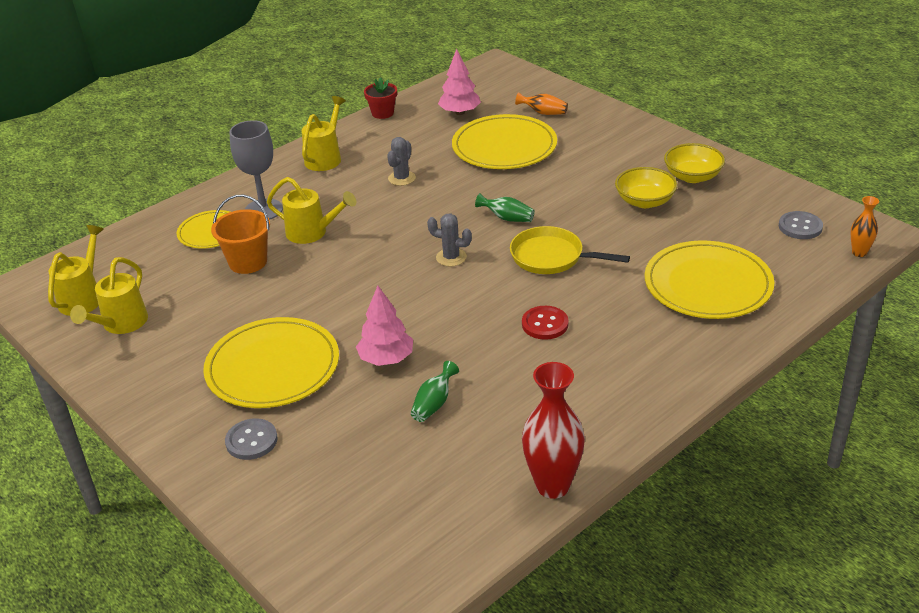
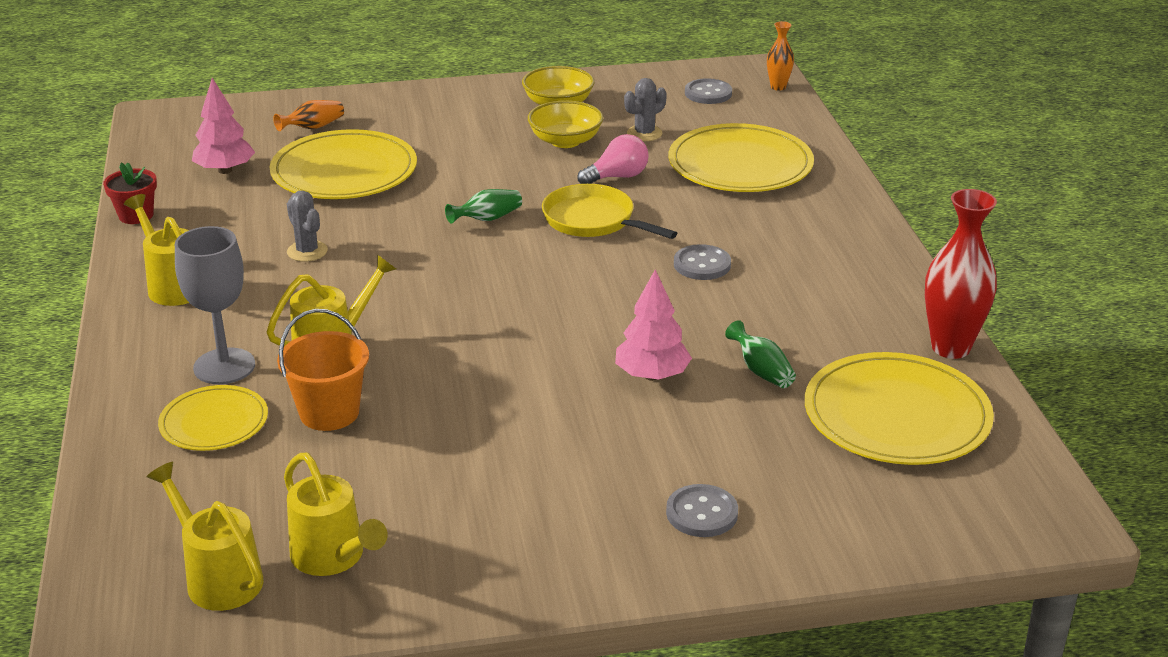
camera: 60 degrees left, 5 degrees down
yellow plate [203,317,339,408] -> yellow plate moved to [805,352,994,465]
grey cactus [427,214,472,266] -> grey cactus moved to [624,78,667,141]
yellow pan [510,226,630,274] -> yellow pan turned 75 degrees clockwise [542,184,677,239]
red button [522,306,569,340] -> grey button [674,244,731,280]
none -> pink light bulb [577,134,649,184]

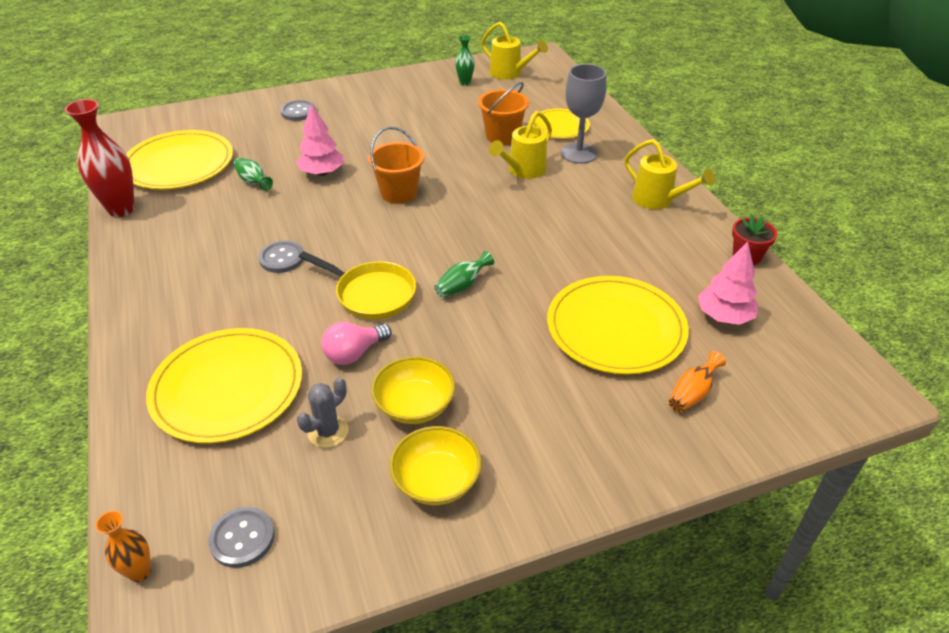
camera: 170 degrees right, 10 degrees up
yellow watering can [284,453,388,576] -> green vase [455,35,475,86]
grey cactus [287,190,328,262] -> none
none -> orange bucket [368,127,424,204]

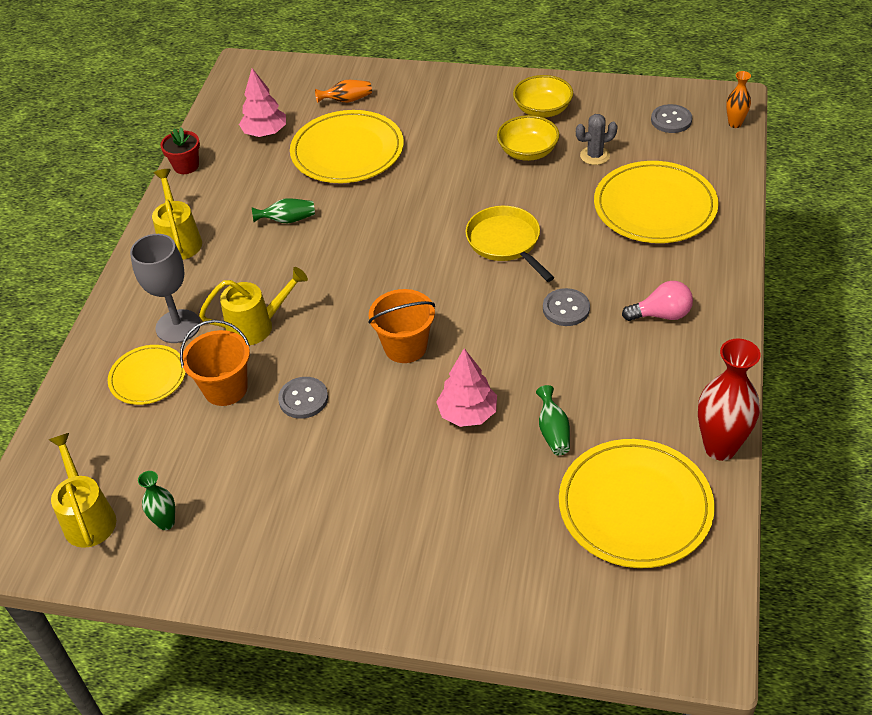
camera: 145 degrees left, 5 degrees up
grey button [280,100,316,121] -> grey button moved to [278,377,328,419]
pink light bulb [321,322,392,365] -> pink light bulb moved to [622,281,693,321]
green vase [434,251,494,298] -> green vase moved to [252,198,315,223]

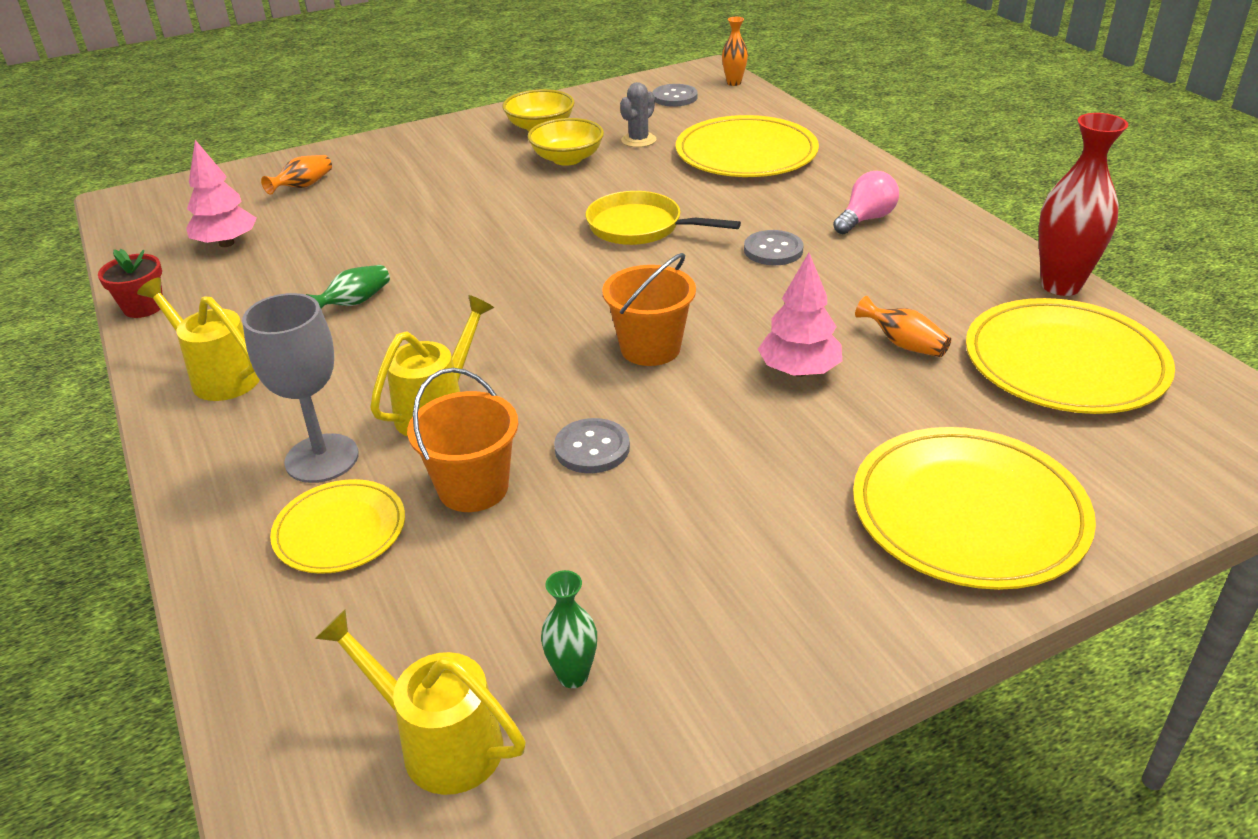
camera: 40 degrees left, 10 degrees down
yellow plate [290,110,404,183] -> yellow plate moved to [853,427,1096,590]
green vase [536,385,570,455] -> orange vase [855,296,951,357]

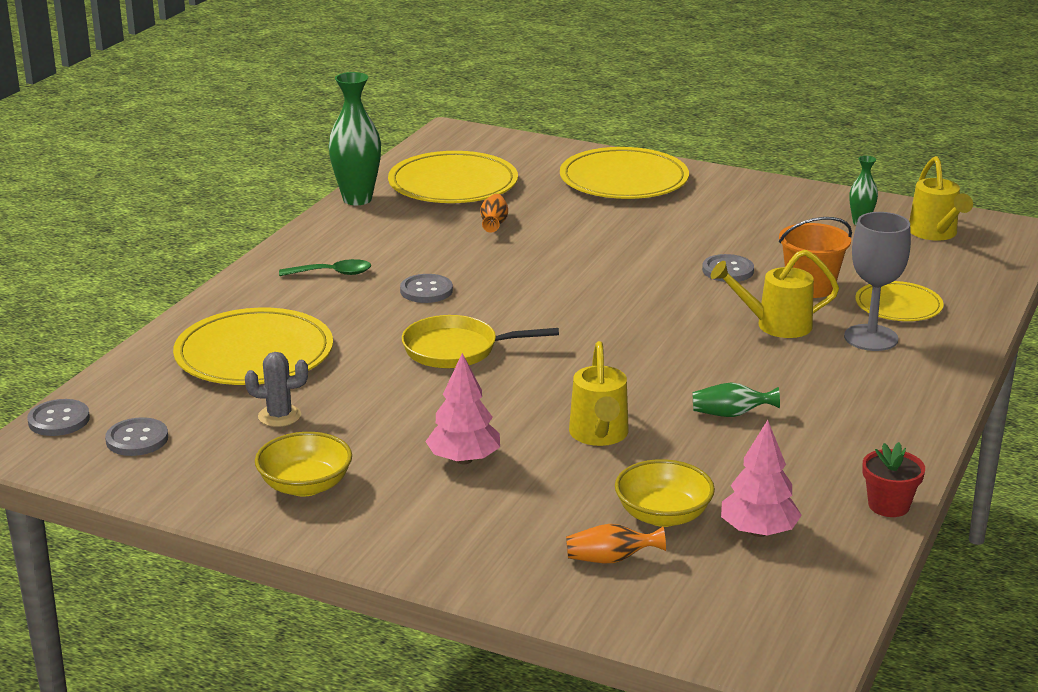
camera: 130 degrees left, 10 degrees down
yellow watering can [137,277,260,401] -> yellow watering can moved to [569,341,629,446]
yellow bowl [528,118,604,166] -> yellow bowl moved to [615,459,715,527]
yellow pan [586,191,741,245] -> yellow pan turned 105 degrees clockwise [402,315,559,368]
orange bucket [602,253,696,366] -> none
orange vase [722,17,748,86] -> grey button [27,399,90,436]
pink tree [758,253,842,377] -> pink tree moved to [425,353,500,464]
pink light bulb [833,171,899,234] -> green spoon [279,259,371,276]
red vase [1039,113,1128,296] -> green vase [328,72,381,205]

